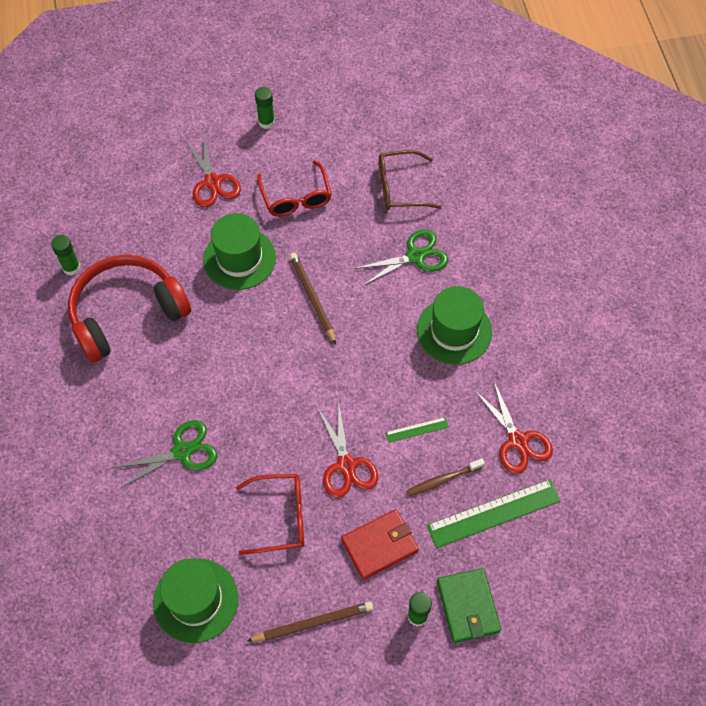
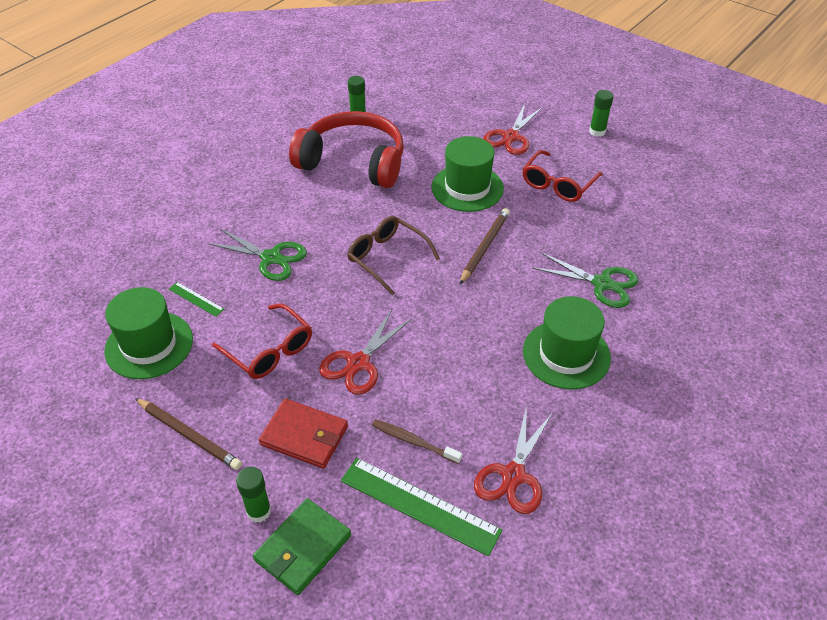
camera: 50 degrees right, 15 degrees down
brown glasses [379,150,442,210] -> brown glasses moved to [347,216,440,295]
green ruler [386,417,449,443] -> green ruler moved to [169,282,224,317]

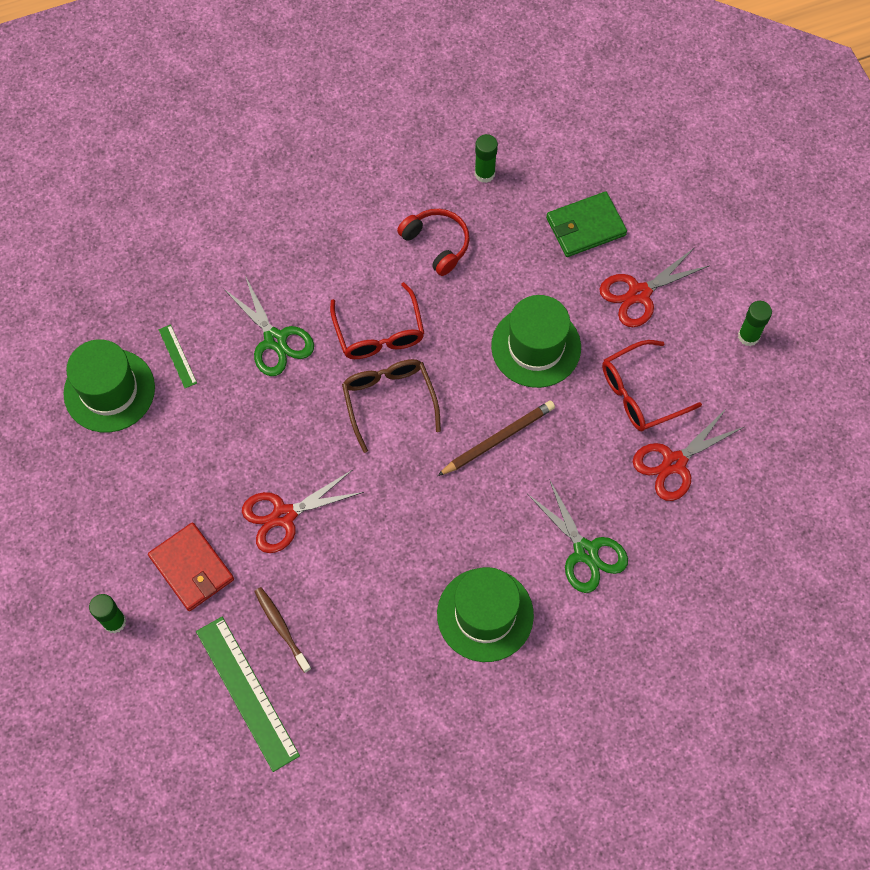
camera: 30 degrees right, 20 degrees up
brown pencil [135,398,242,470] -> none
red glasses [212,304,312,379] -> red glasses moved to [330,282,424,359]
green wallet [253,498,351,595] -> green wallet moved to [546,192,627,257]
red headphones [289,111,404,188] -> red headphones [397,209,470,276], size x0.51
red scissors [474,405,552,514] -> red scissors moved to [633,408,744,501]

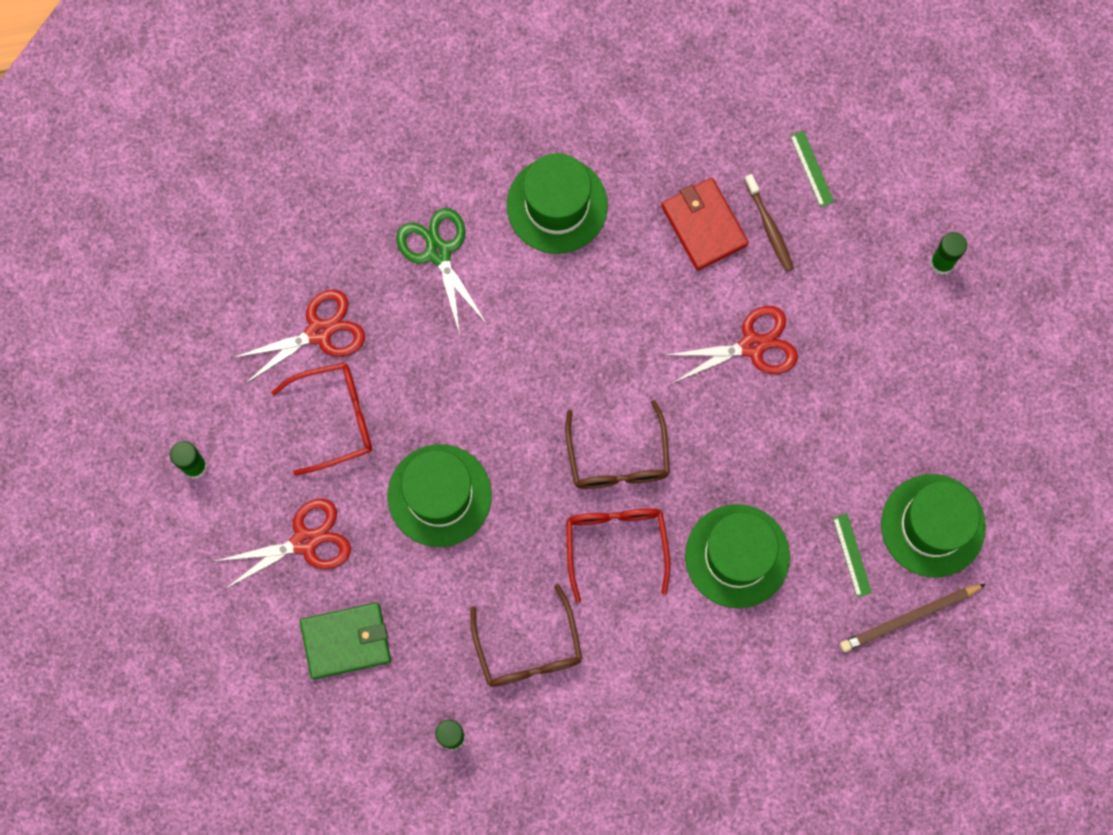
camera: 170 degrees left, 10 degrees up
red wallet [148,522,234,611] -> red wallet moved to [661,178,749,271]
green ruler [196,617,300,772] -> green ruler [790,131,834,207], size x0.48
green scissors [223,276,314,376] -> green hat [685,504,790,608]
red headphones [397,209,470,276] -> brown glasses [470,584,582,687]
brown pencil [437,400,555,476] -> brown pencil moved to [840,584,986,652]

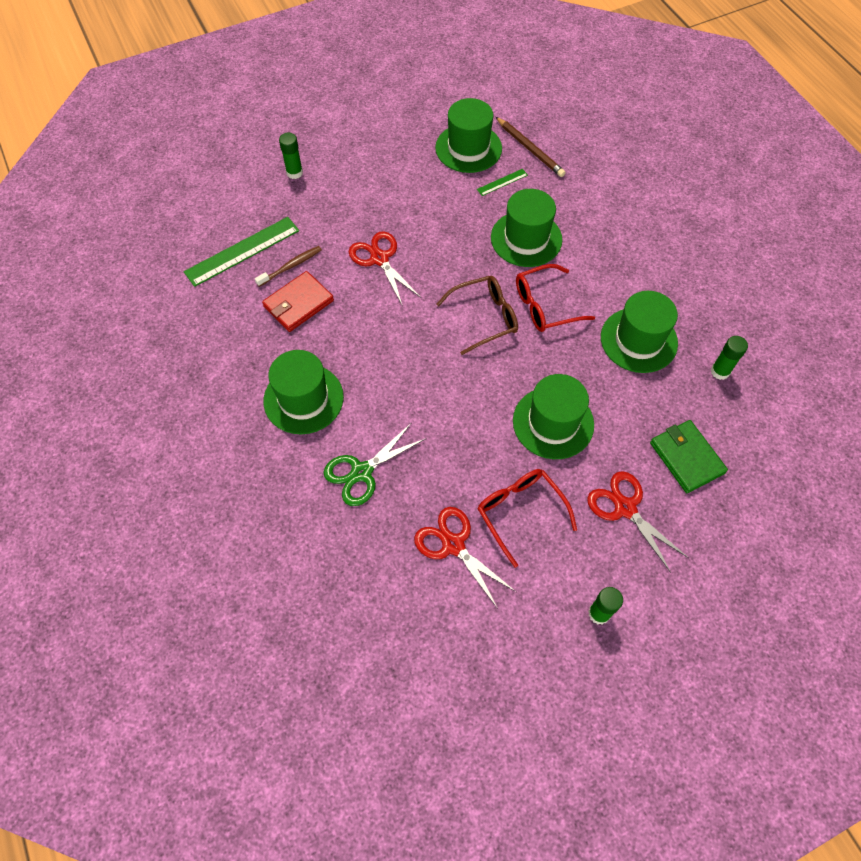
camera: 105 degrees left, 15 degrees down
brown glasses [470,584,582,687] -> green hat [601,291,678,373]
green ruler [790,131,834,207] -> green ruler [184,217,299,287], size x2.09

